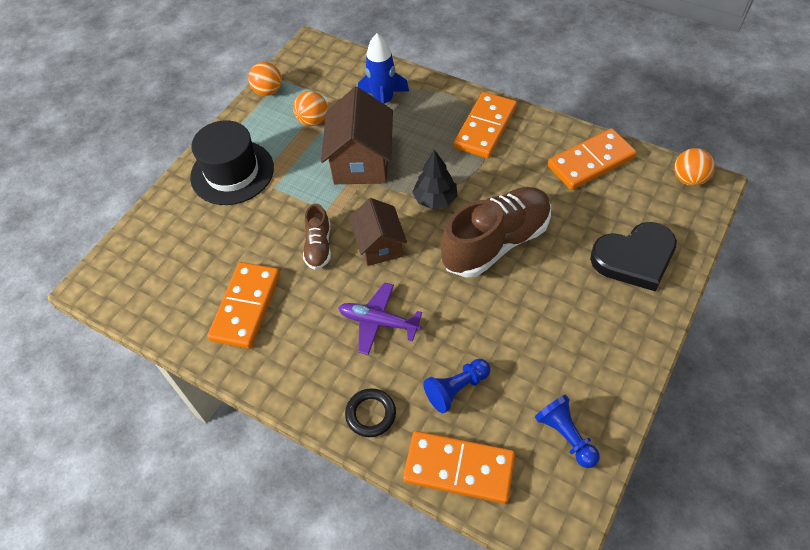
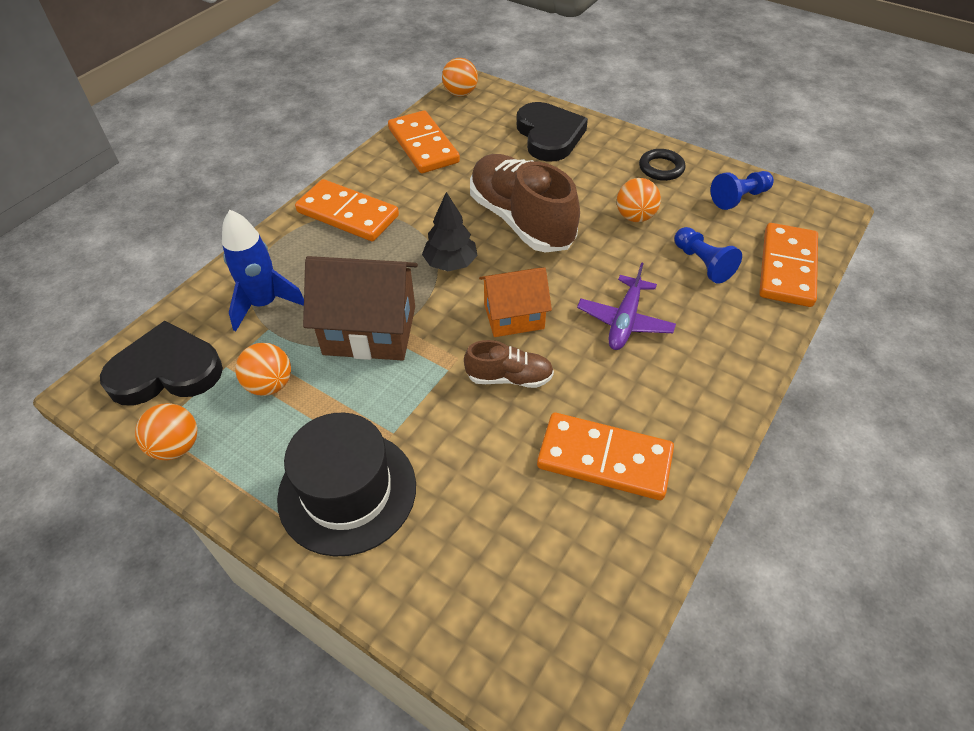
camera: 90 degrees left, 5 degrees down
black ring [345,388,396,437] -> black ring moved to [639,149,685,181]
brown house [349,198,407,266] -> orange house [479,267,552,337]
none -> black heart [100,321,223,406]
none -> orange ball [617,178,661,222]

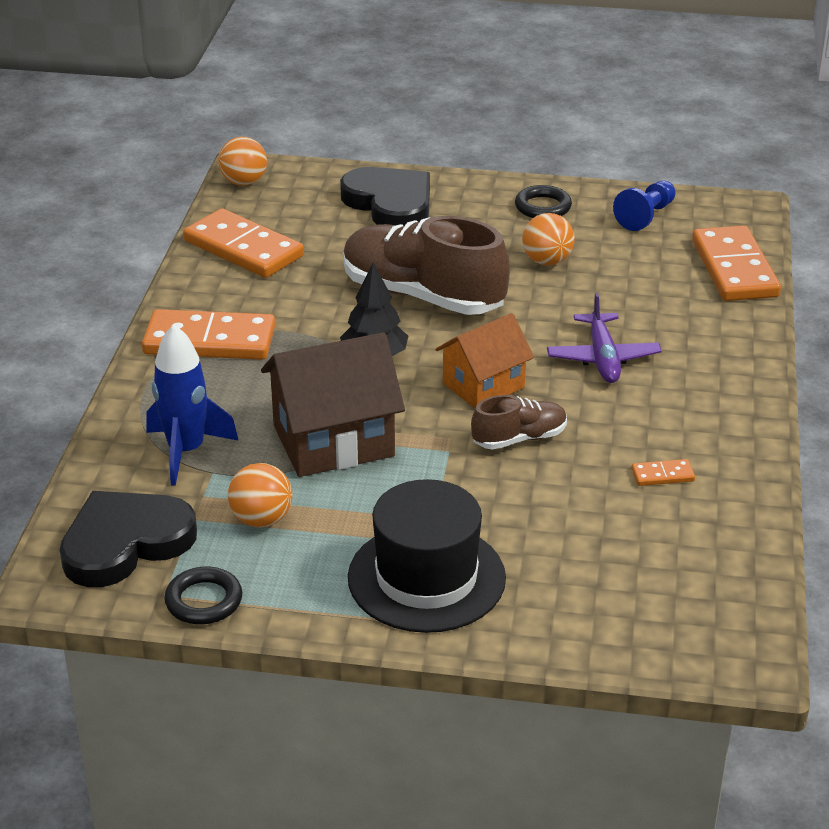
camera: 25 degrees left, 15 degrees down
orange ball [135,403,197,460] -> black ring [164,567,243,624]
orange domino [537,413,674,500] -> orange domino [631,459,695,486], size x0.42
blue pawn [674,227,742,284] -> none

